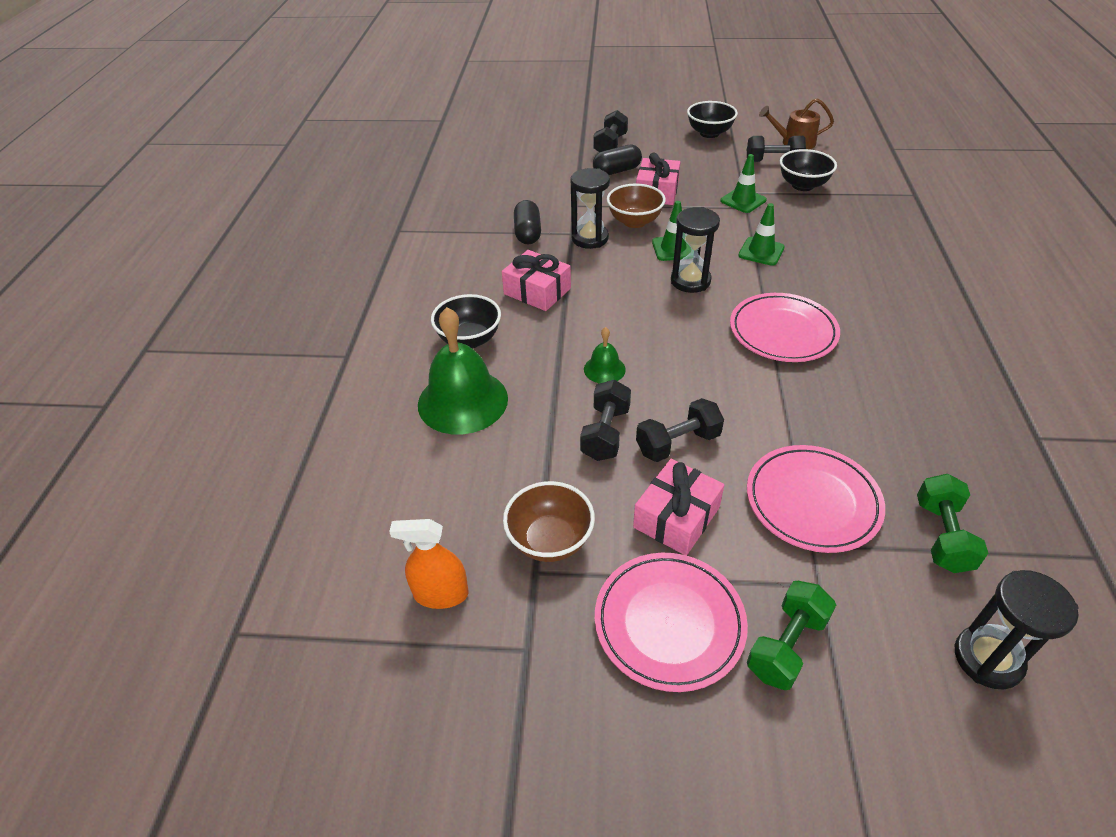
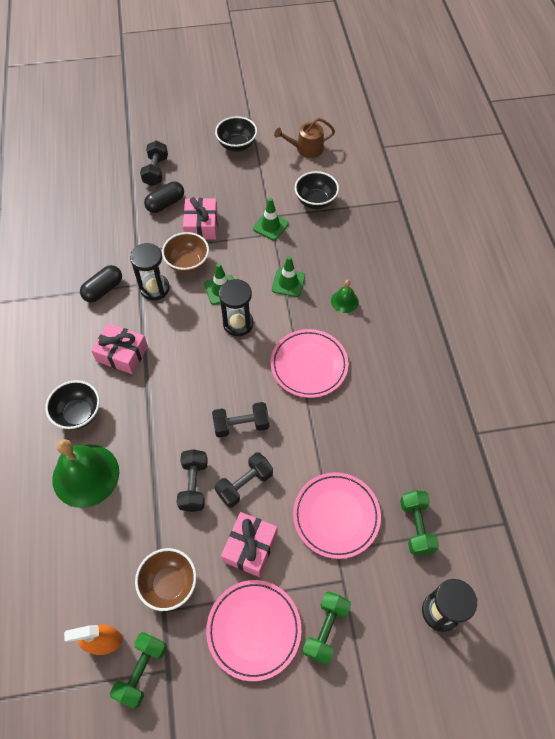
camera: 15 degrees left, 15 degrees up
black capsule [514,200,541,244] -> black capsule turned 60 degrees clockwise [80,265,122,302]
green bell [584,327,626,383] -> green bell moved to [331,280,359,313]
black dumbbell [747,136,806,162] -> black dumbbell moved to [212,402,269,438]
none -> green dumbbell [110,632,167,709]

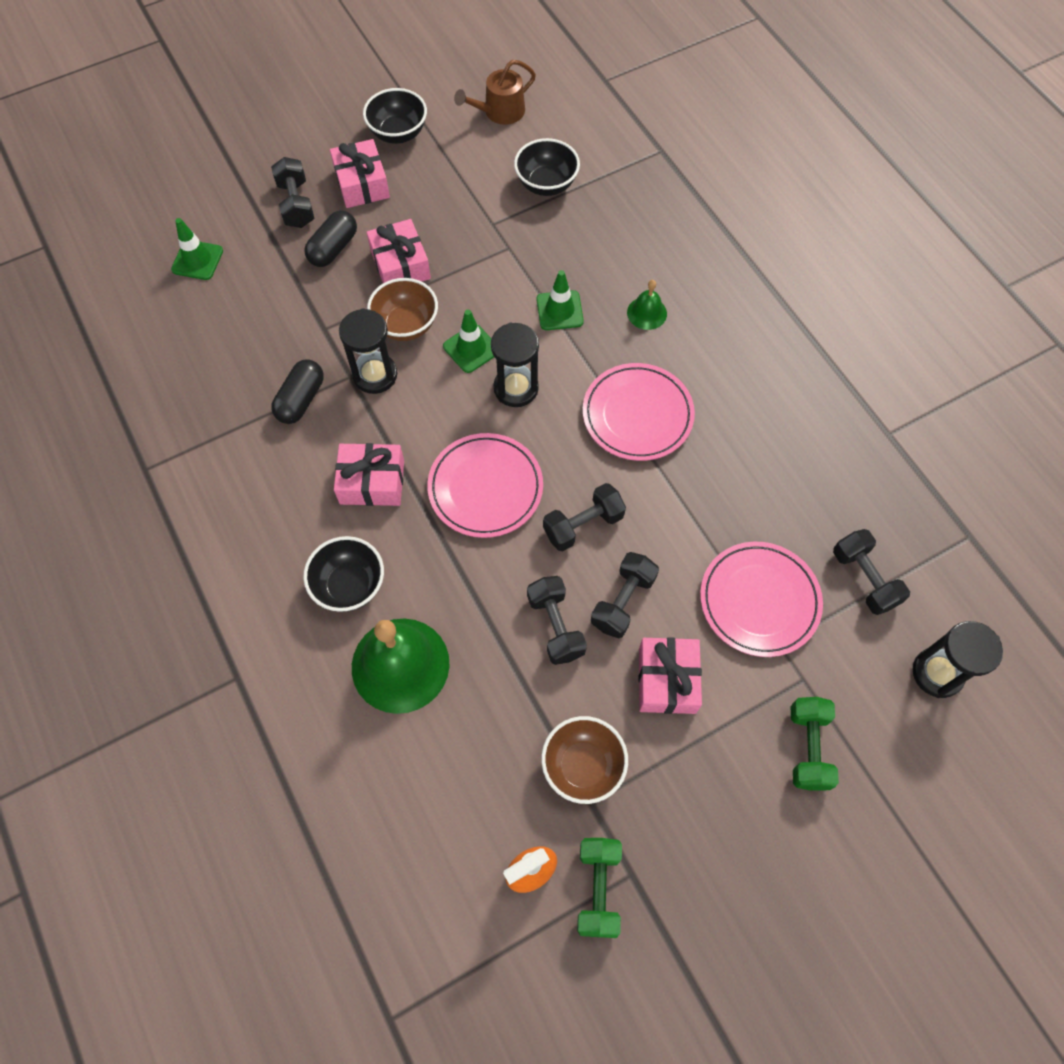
camera: 20 degrees left, 5 degrees up
pink plate [206,580,301,681] -> pink plate moved to [427,433,543,538]
green traffic cone [253,198,289,240] -> green traffic cone moved to [171,218,223,280]
green dumbbell [400,490,439,555] -> black dumbbell [833,529,910,615]
none -> pink gift [330,139,390,208]

